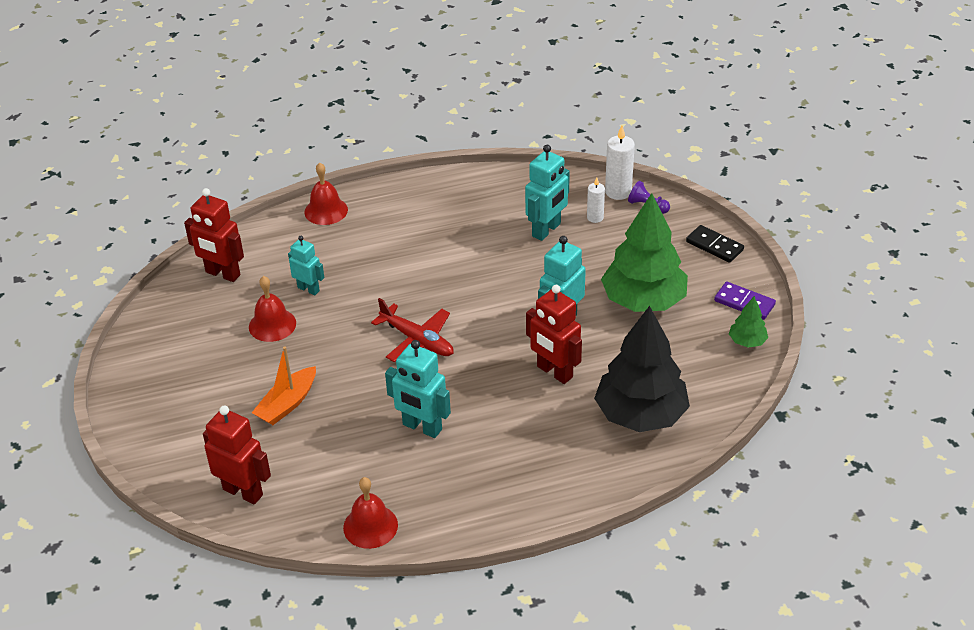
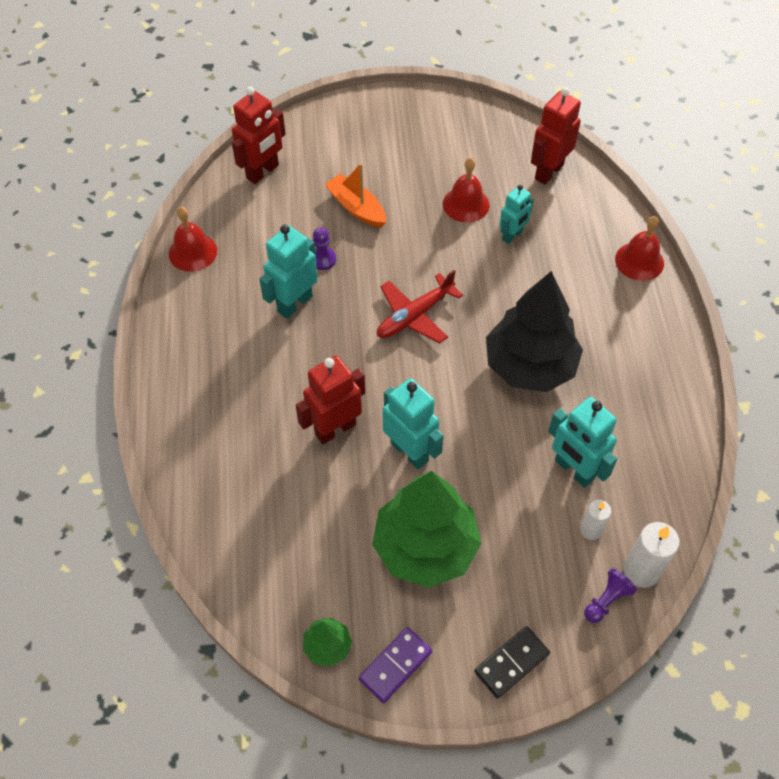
camera: 100 degrees right, 15 degrees up
black tree [594,306,690,432] -> black tree moved to [486,271,583,392]
none -> purple pawn [313,227,336,270]

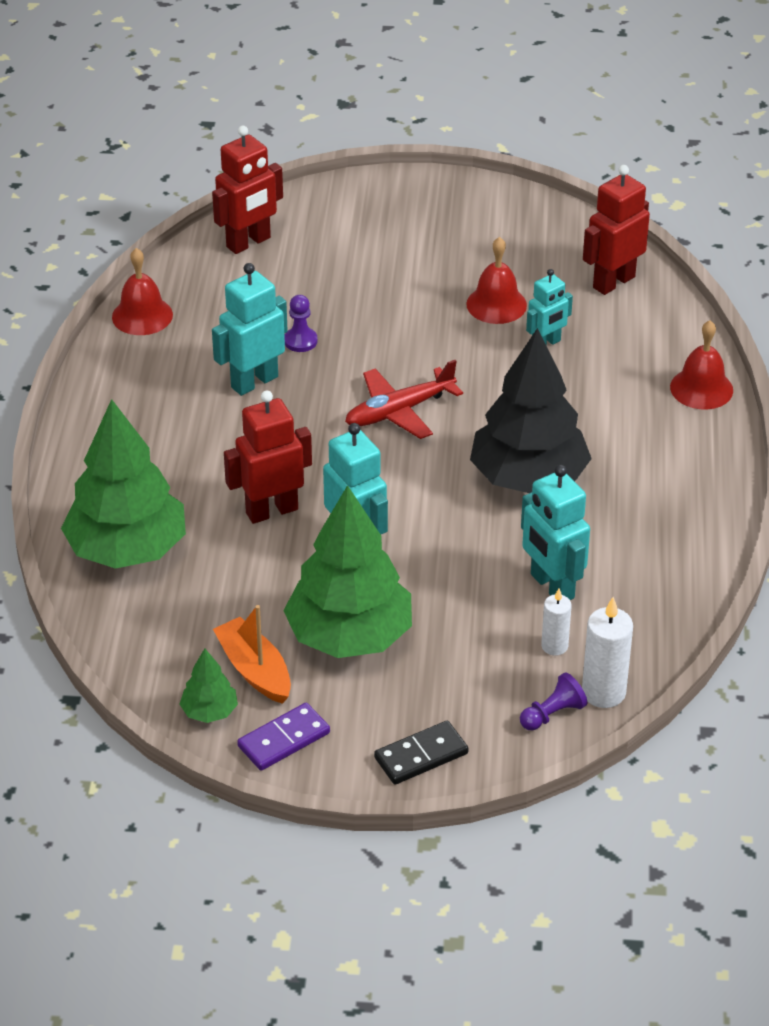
camera: 10 degrees right, 15 degrees down
orange boat [325,163,386,228] -> orange boat moved to [213,605,291,704]
none -> green tree [61,399,186,569]

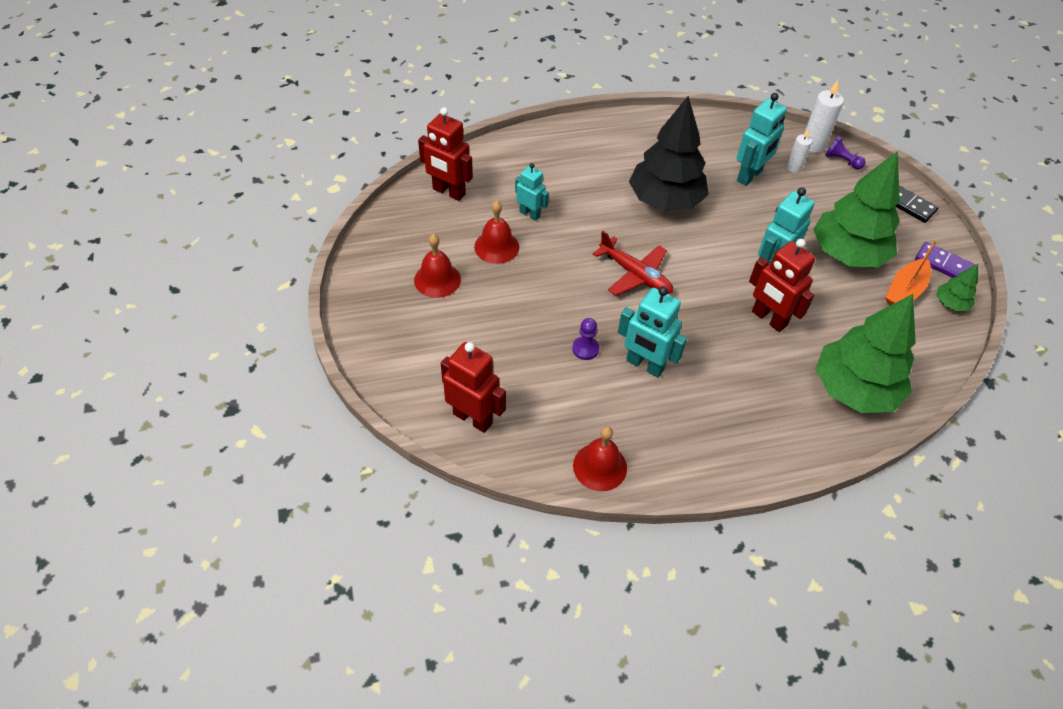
camera: 110 degrees left, 10 degrees up
red bell [670,320,733,410] -> red bell moved to [414,234,461,298]

